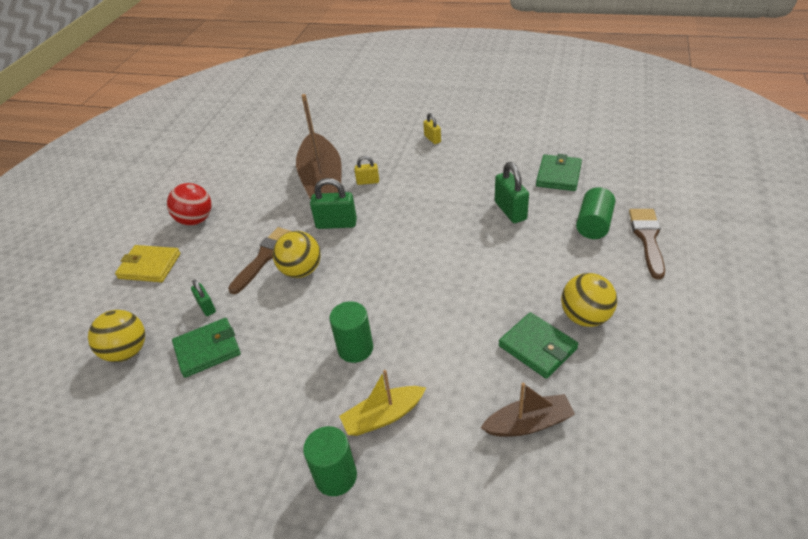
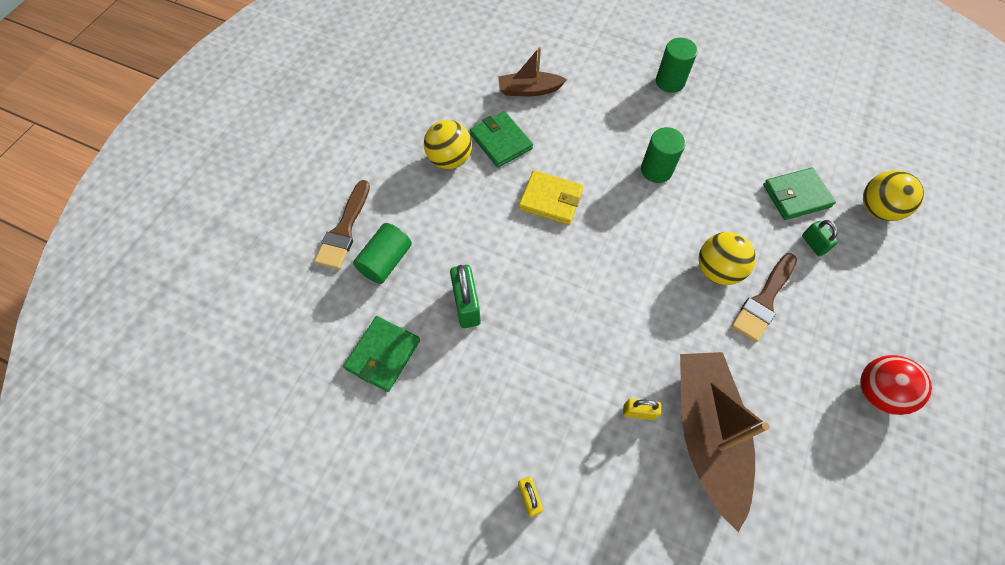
camera: 175 degrees left, 20 degrees up
yellow wallet [115,245,180,282] -> yellow wallet moved to [519,170,584,225]
green padlock [310,178,357,229] -> none
yellow boat [339,370,426,436] -> none

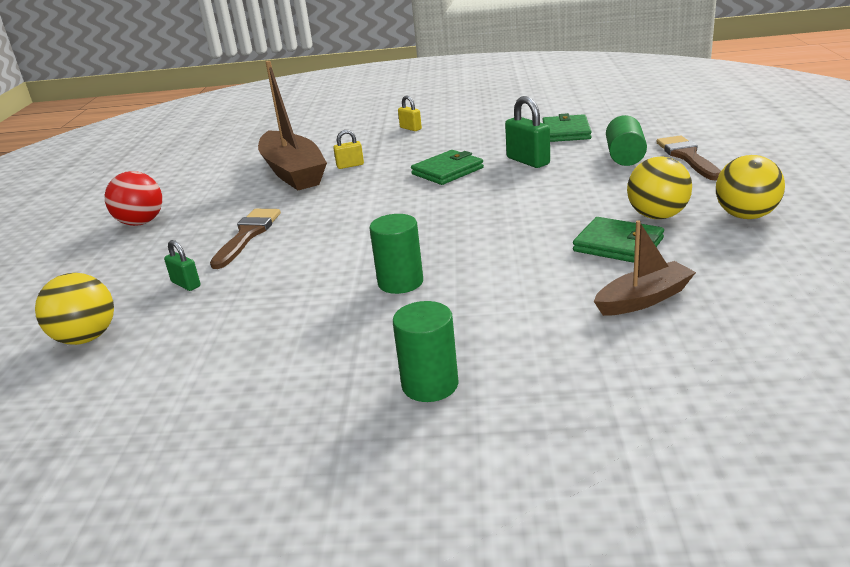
camera: 160 degrees right, 35 degrees down
yellow wallet [519,170,584,225] -> none
yellow ball [699,232,756,285] -> yellow ball moved to [716,155,785,219]
green wallet [763,167,836,220] -> green wallet moved to [411,150,484,185]

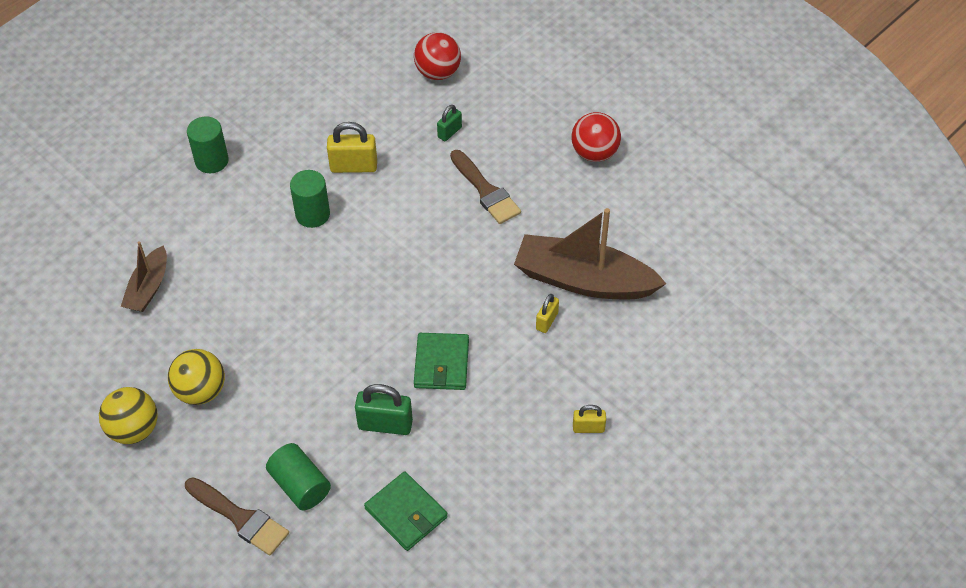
camera: 130 degrees right, 25 degrees up
yellow ball [35,273,114,345] -> red ball [414,32,461,80]
green padlock [164,240,200,291] -> green padlock turned 45 degrees counterclockwise [437,105,462,141]
green wallet [573,217,664,263] -> none
none -> yellow padlock [327,122,377,173]

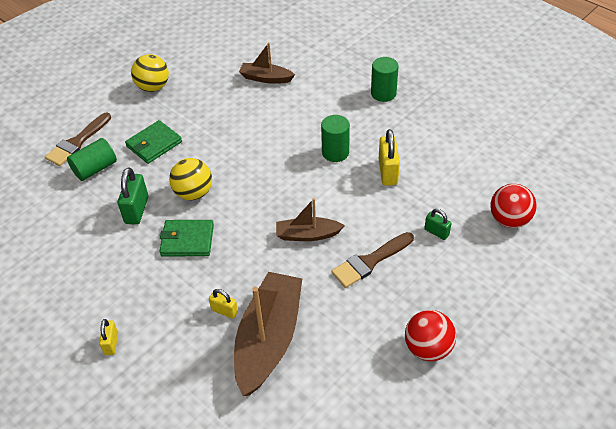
camera: 90 degrees right, 5 degrees down
yellow ball [168,349,225,405] -> yellow ball moved to [169,158,212,200]
green wallet [364,471,448,551] -> green wallet moved to [125,120,182,164]
none -> brown boat [276,198,345,241]

